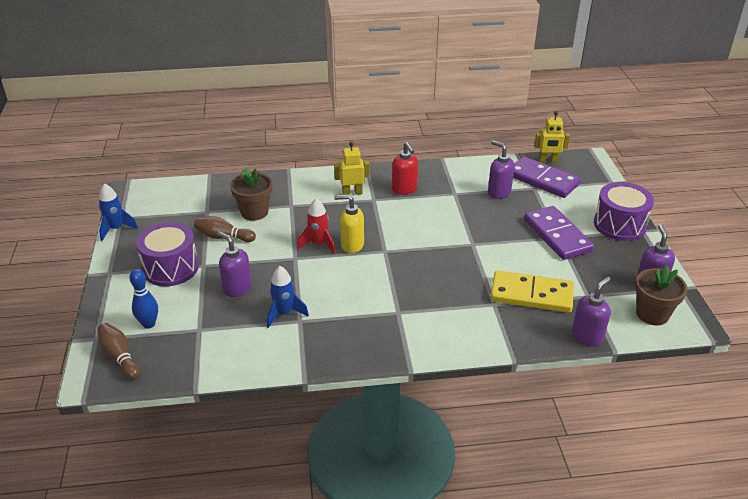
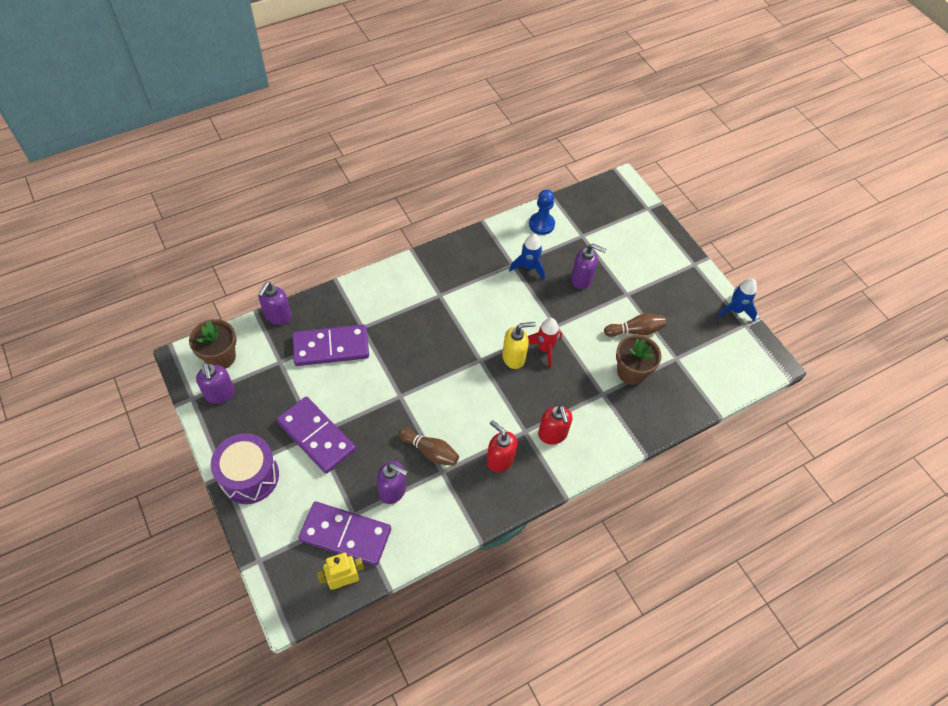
camera: 155 degrees right, 20 degrees up
brown bowling pin [97,323,140,380] -> brown bowling pin moved to [398,428,459,466]
blue bowling pin [130,269,158,329] -> none
purple drum [136,222,199,286] -> none
yellow robot [334,142,369,195] -> red soap dispenser [538,405,572,445]
yellow domino [490,270,574,313] -> purple domino [293,324,369,366]
none -> blue pawn [529,189,555,235]

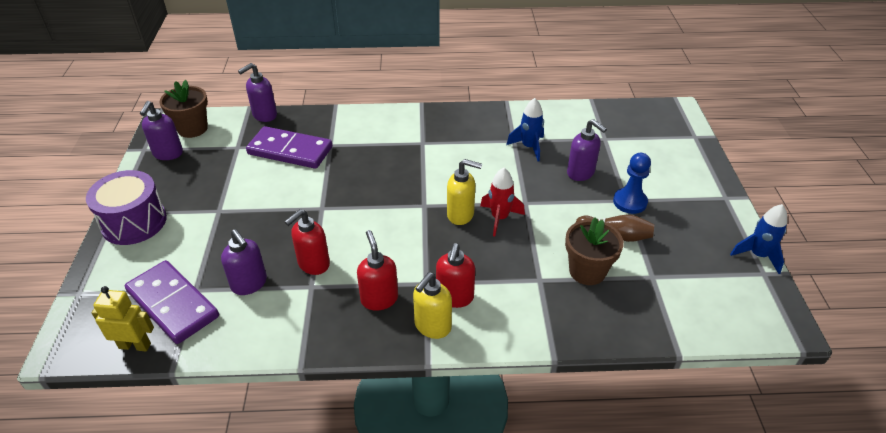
camera: 30 degrees right, 15 degrees down
purple domino [277,397,356,474] -> none
brown bowling pin [398,428,459,466] -> red soap dispenser [285,209,330,275]
blue pawn [529,189,555,235] -> blue pawn moved to [613,153,651,214]
none -> yellow soap dispenser [413,272,452,339]

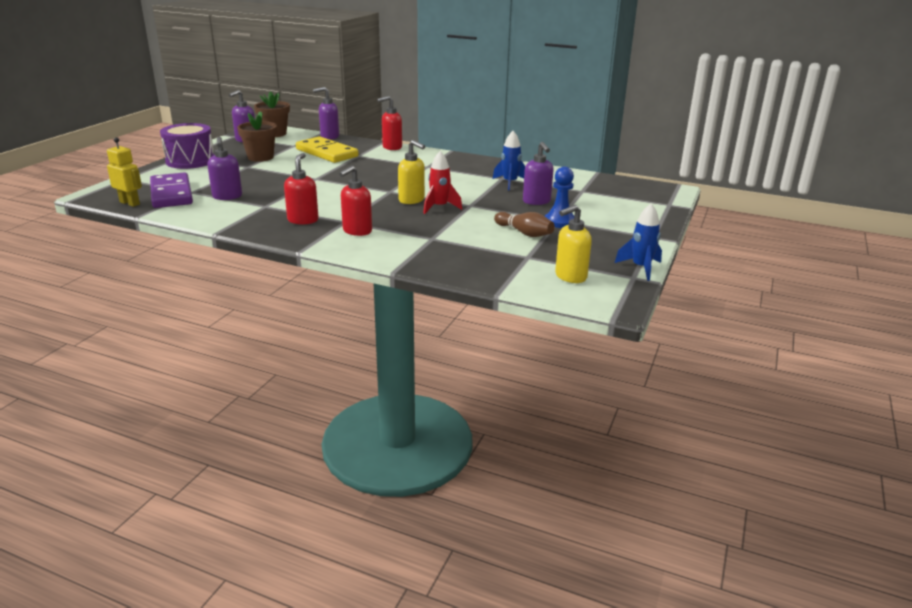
camera: 25 degrees right, 15 degrees down
purple domino [246,126,332,169] -> yellow domino [296,136,358,163]
red soap dispenser [285,209,330,275] -> red soap dispenser moved to [377,96,402,150]
yellow soap dispenser [413,272,452,339] -> yellow soap dispenser moved to [555,205,592,283]
brown flower pot [565,218,624,285] -> brown flower pot moved to [237,111,277,162]

